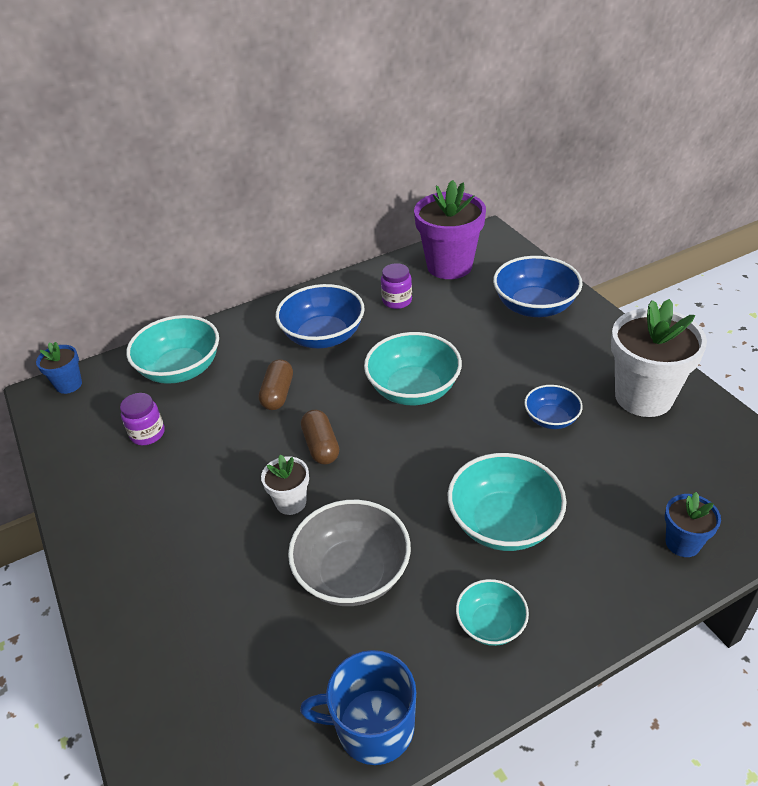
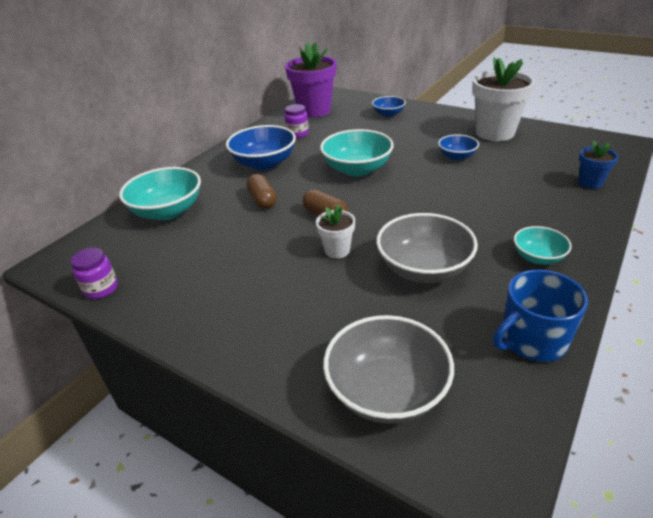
camera: 30 degrees left, 5 degrees down
blue flower pot [36,342,82,394] -> none
purple jar [120,393,165,445] -> purple jar moved to [71,248,118,299]
turquoise bowl [448,453,567,551] -> none
blue bowl [493,256,583,317] -> blue bowl [372,96,406,117], size x0.56
none -> grey bowl [323,315,454,424]

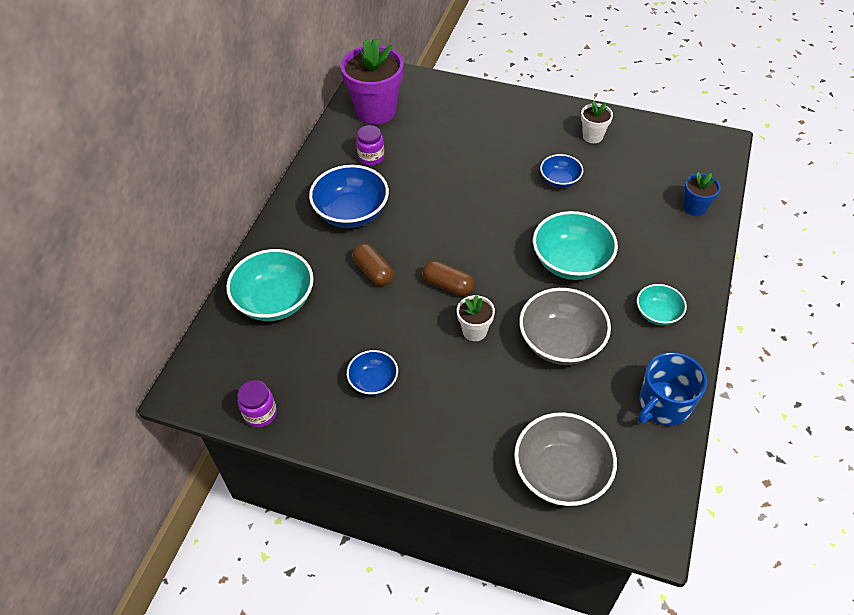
camera: 15 degrees left, 15 degrees up
turquoise bowl [320,129,394,177] -> turquoise bowl moved to [533,211,618,280]
blue bowl [372,96,406,117] -> blue bowl moved to [347,350,398,396]
white flower pot [472,57,535,141] -> white flower pot [581,101,613,143], size x0.50

